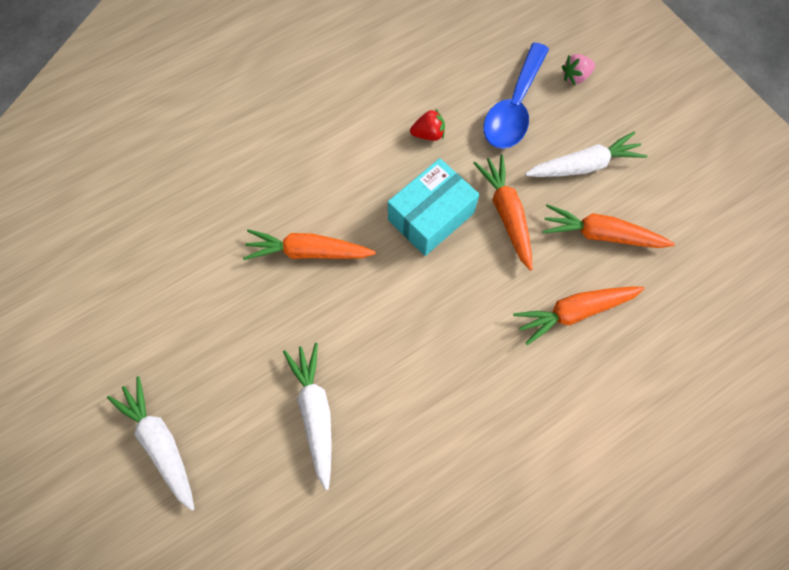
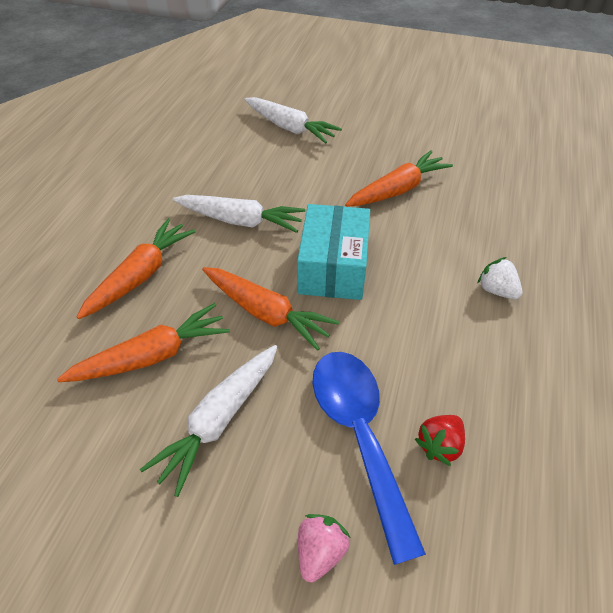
camera: 140 degrees right, 20 degrees down
white carrot [107,376,195,511] -> white carrot moved to [173,195,305,233]
red strawberry [410,108,445,141] -> red strawberry moved to [415,415,465,466]
none -> white strawberry [477,257,522,299]

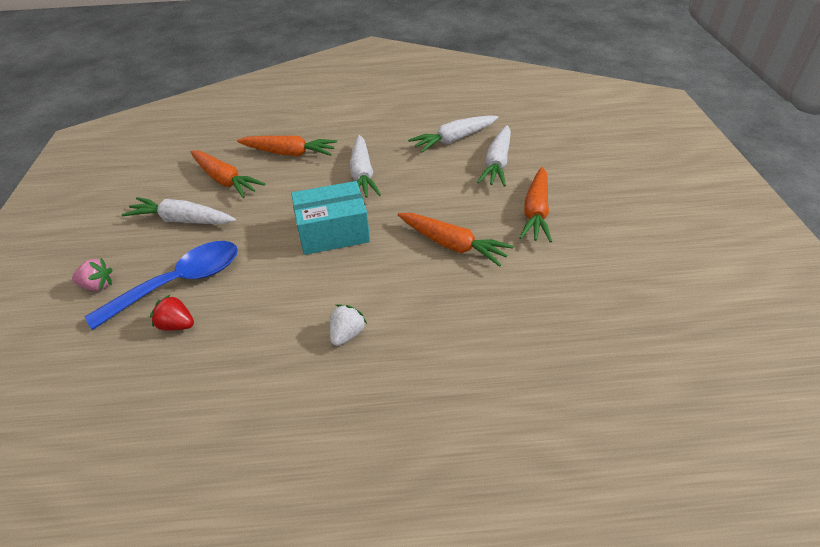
camera: 70 degrees right, 5 degrees down
orange carrot [202,267,339,351] -> orange carrot moved to [519,167,552,243]
none -> white carrot [408,115,498,153]

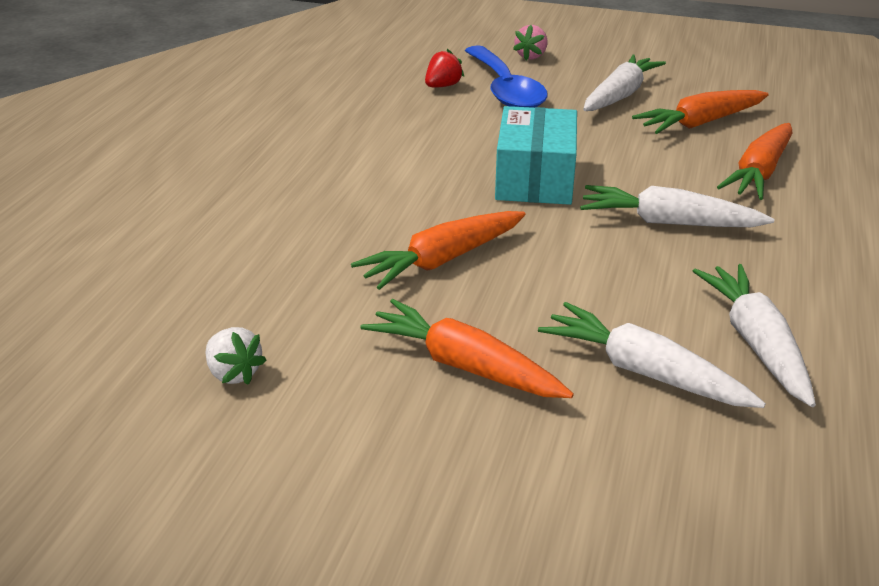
camera: 110 degrees right, 10 degrees down
white strawberry [330,304,367,346] -> white strawberry moved to [206,327,267,385]

